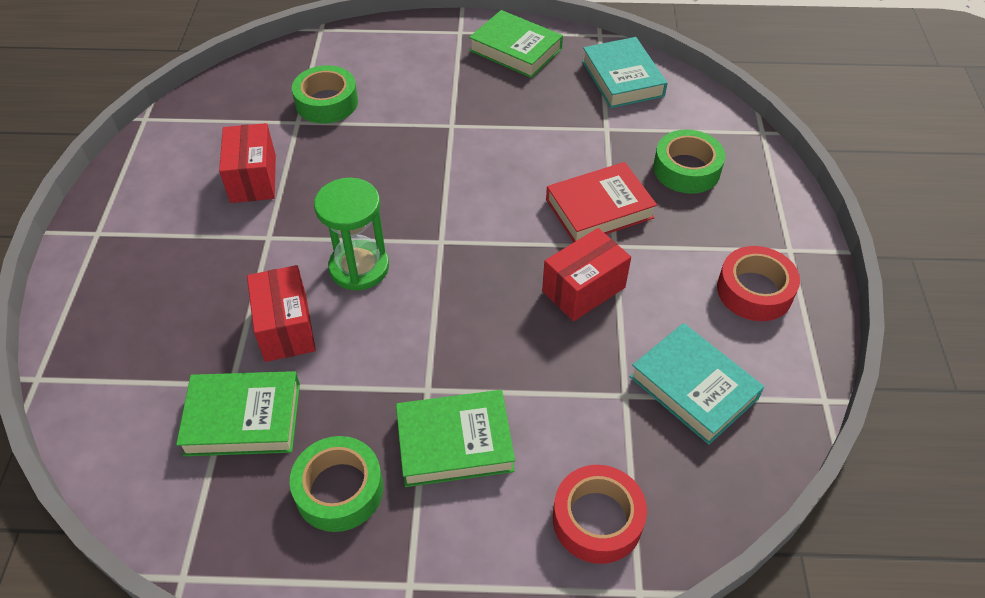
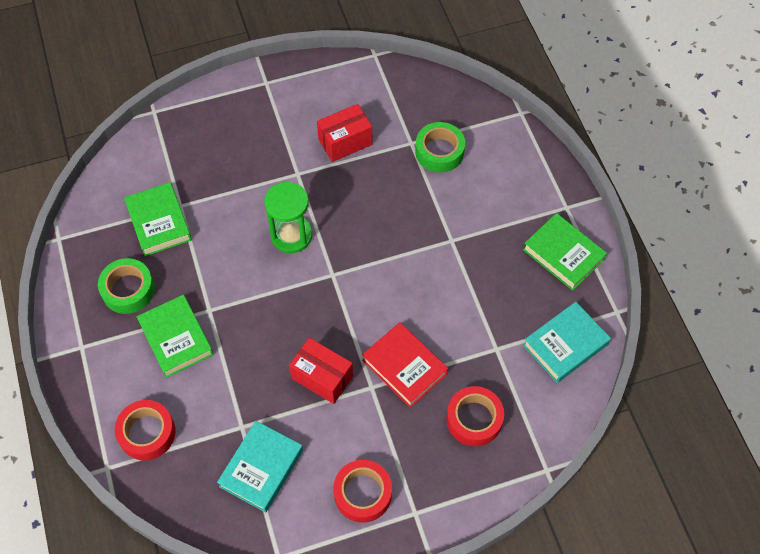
camera: 70 degrees right, 10 degrees up
red box [247,265,316,362] -> none
green book [469,10,563,78] -> green book turned 60 degrees counterclockwise [523,213,607,291]
green tape [653,129,725,194] -> red tape [446,386,504,446]

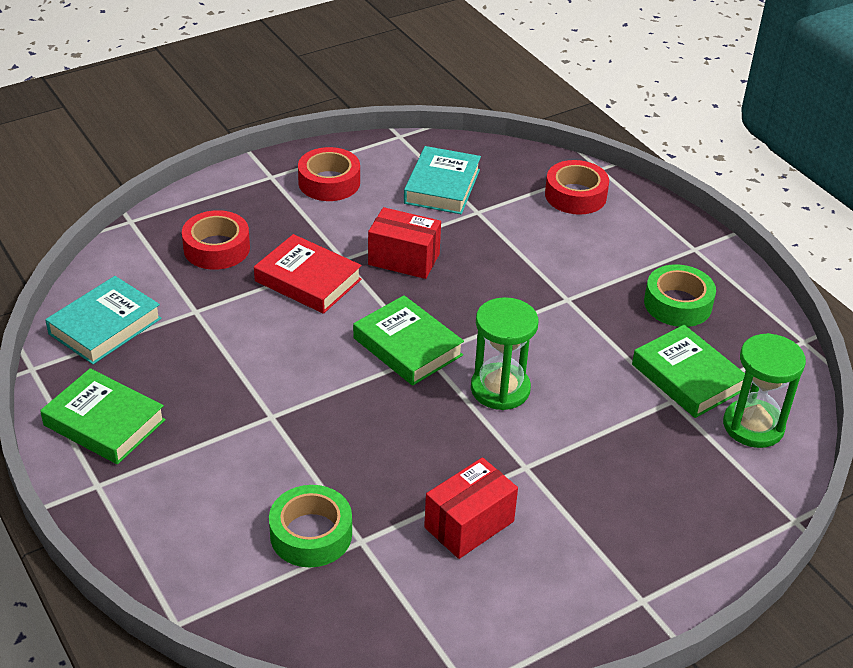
camera: 165 degrees right, 20 degrees down
green book [136,295,214,378] -> green book moved to [353,295,464,386]
none -> green hourglass [723,333,806,448]

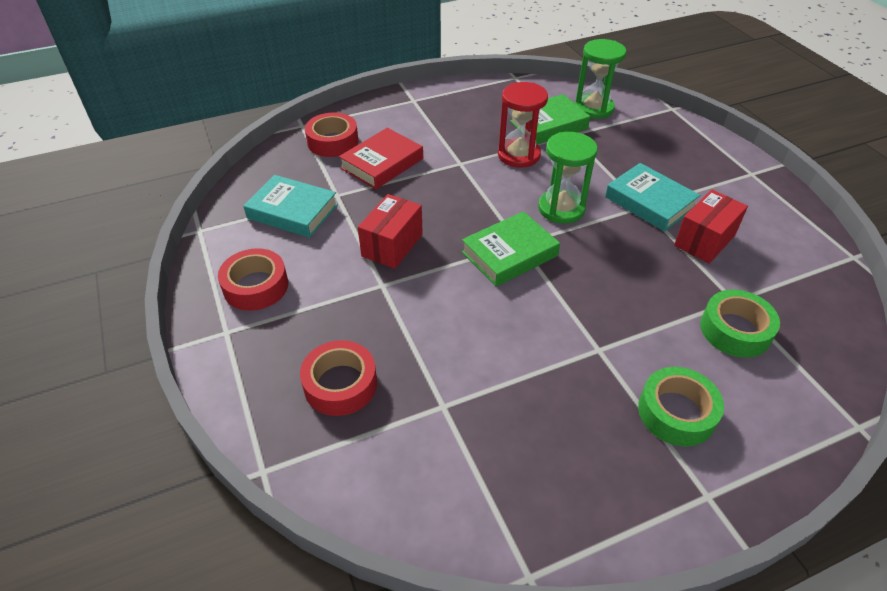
camera: 80 degrees left, 5 degrees up
green book [40,368,166,464] -> none
turquoise book [45,276,162,364] -> turquoise book moved to [605,163,700,232]
red book [254,234,362,314] -> red book moved to [339,128,423,189]
red box [424,457,518,559] -> red box turned 75 degrees clockwise [674,190,748,264]
green tape [644,264,716,327] -> green tape moved to [638,367,724,447]
none -> red hourglass [498,82,548,168]

